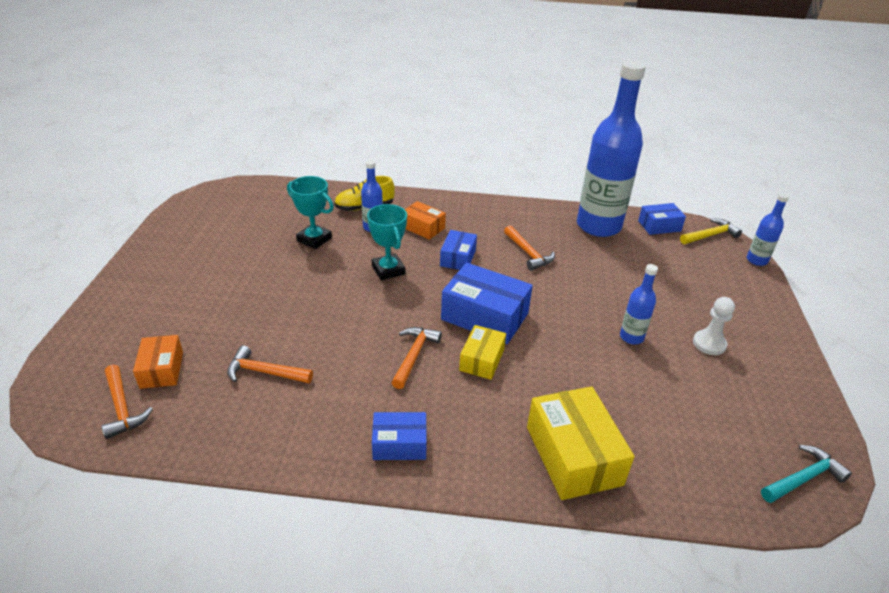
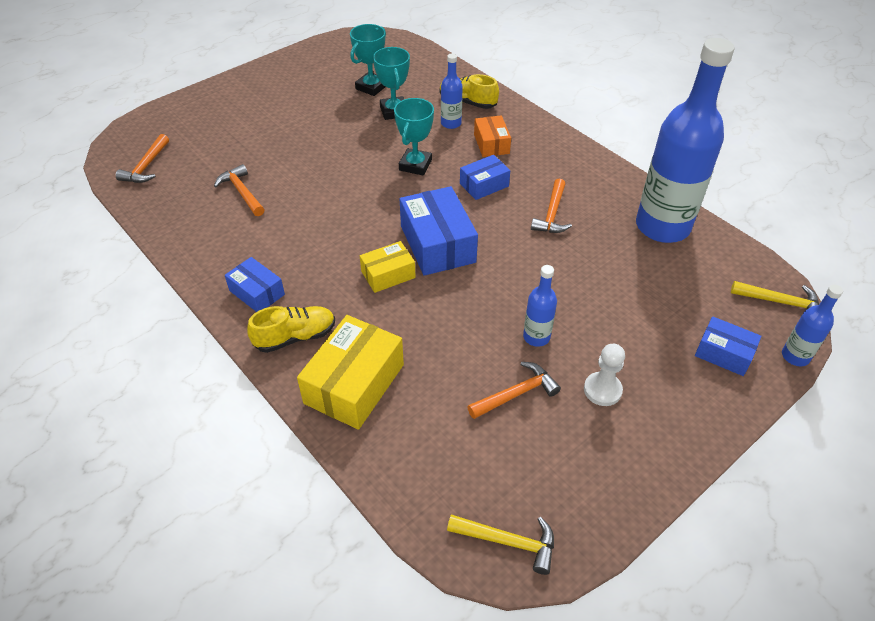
camera: 45 degrees right, 10 degrees up
orange box [133,335,183,389] -> none
orange hammer [391,327,442,389] -> orange hammer moved to [467,362,561,419]
blue box [638,203,686,235] -> blue box moved to [695,316,762,376]
turquoise hammer [761,445,852,503] -> yellow hammer [447,515,554,575]
none -> yellow shoe [247,306,335,353]
none -> turquoise trophy [350,24,386,96]

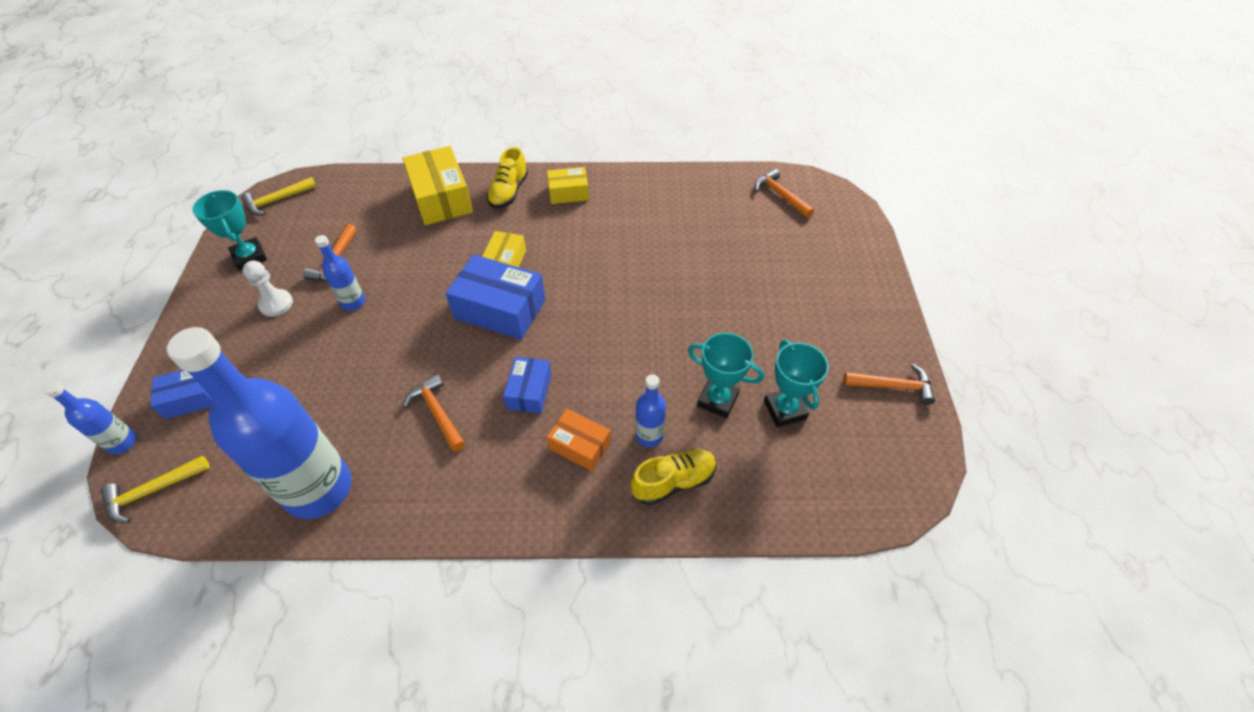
camera: 130 degrees right, 5 degrees up
orange hammer [214,164,265,216] -> orange hammer moved to [843,364,935,405]
blue box [225,257,285,312] -> yellow box [547,167,589,204]
turquoise trophy [394,98,434,176] -> turquoise trophy moved to [193,190,267,271]

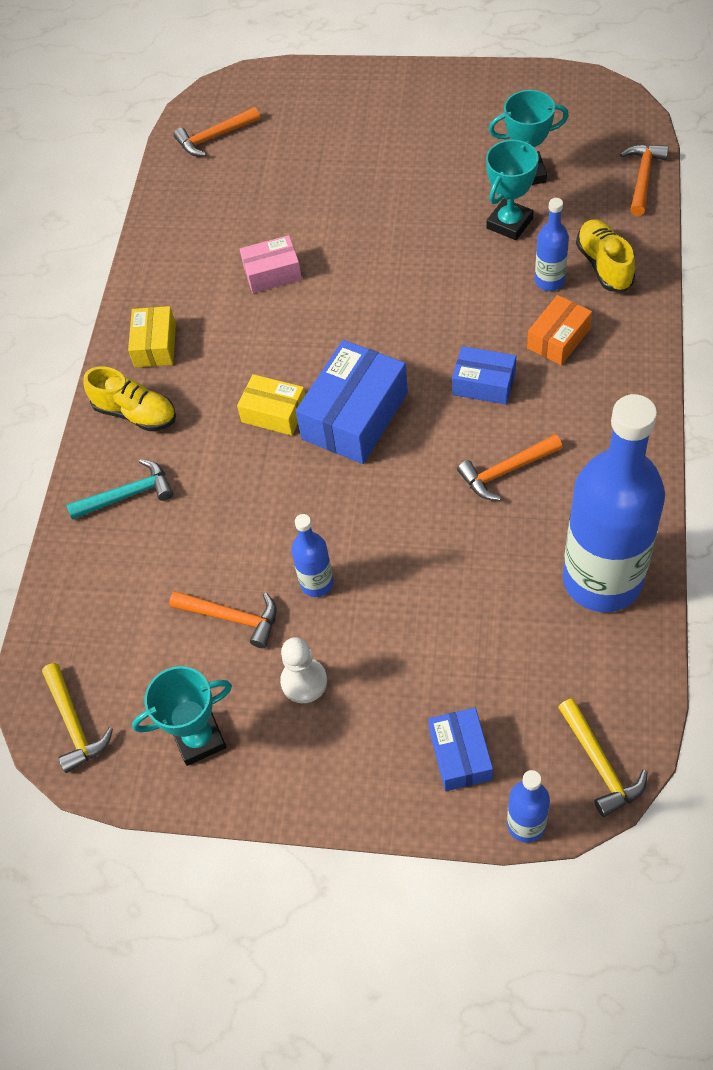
camera: 75 degrees left, 5 degrees up
yellow box [402,146,473,225] -> turquoise hammer [66,459,173,520]
orange hammer [843,364,935,405] -> orange hammer moved to [620,144,669,216]
none -> pink box [240,235,302,293]

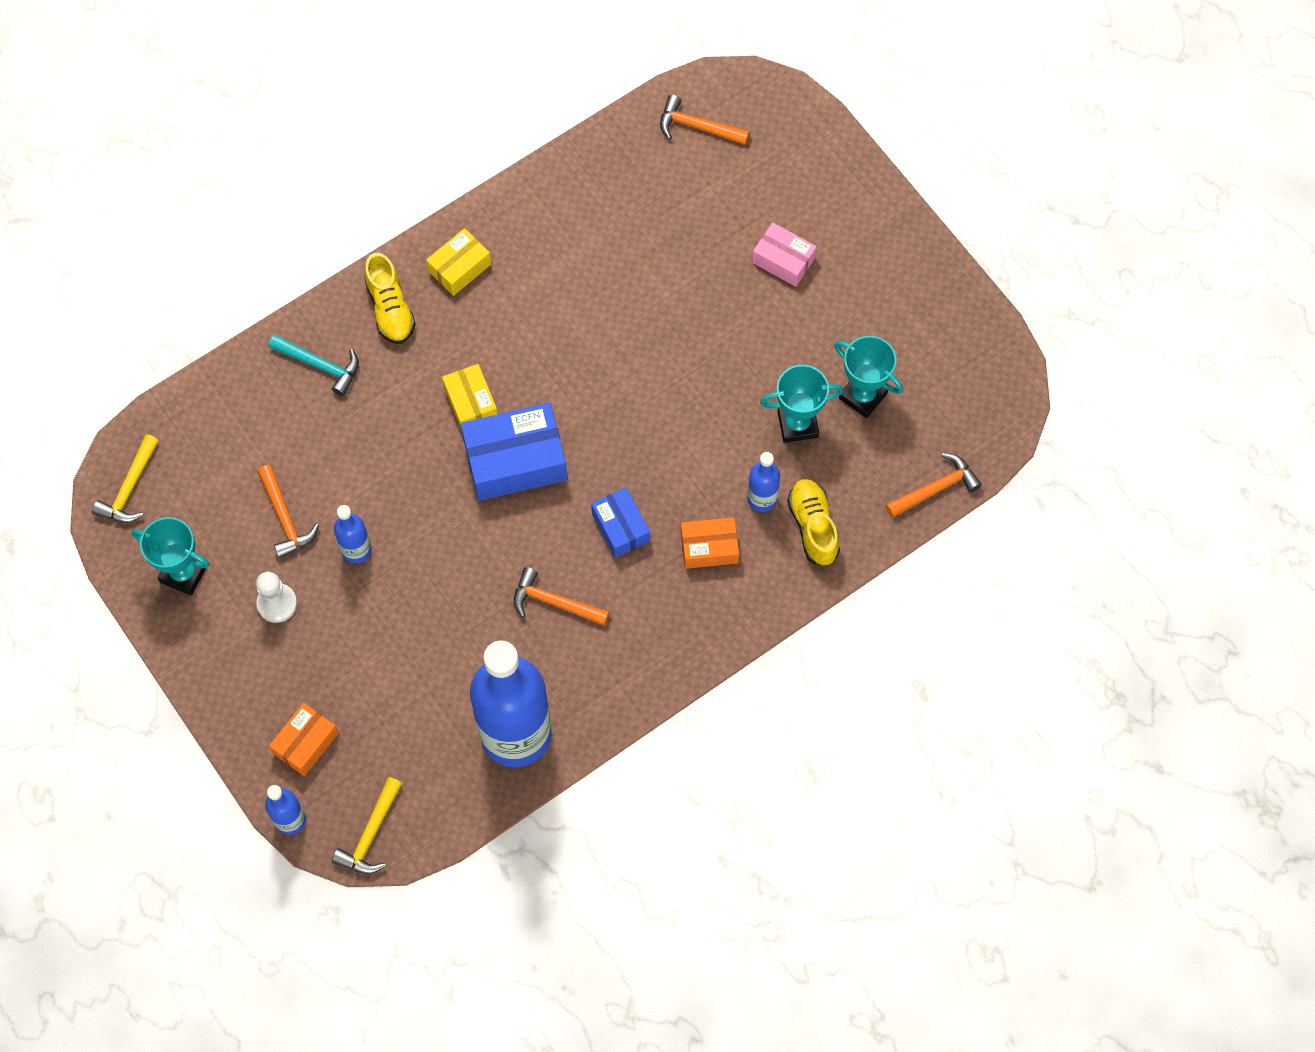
camera: 40 degrees right, 10 degrees up
pink box [240,235,302,293] -> pink box moved to [752,222,817,287]
blue box [428,708,493,791] -> orange box [269,703,339,776]
yellow shoe [576,219,635,292] -> yellow shoe turned 45 degrees counterclockwise [787,479,840,566]

